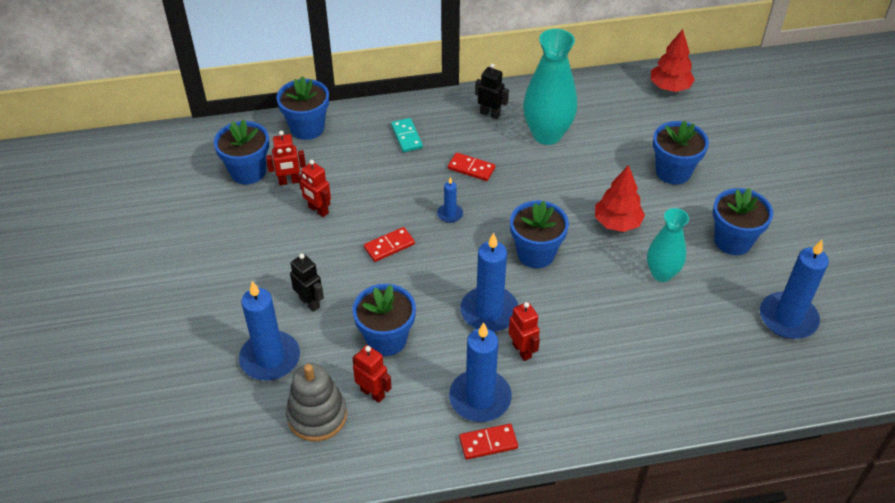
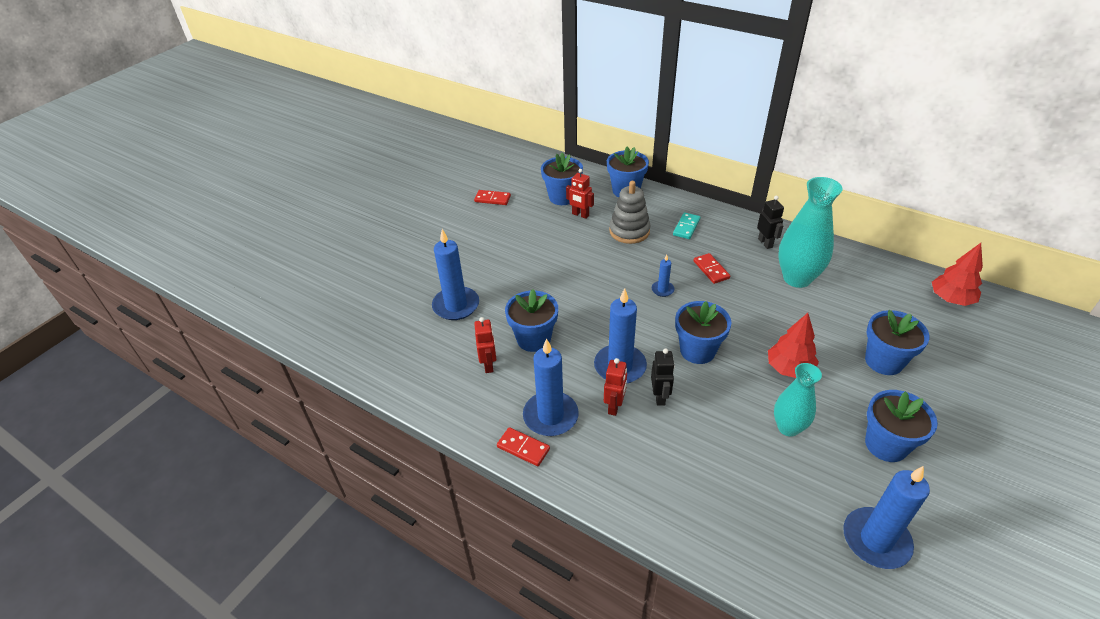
camera: 45 degrees right, 5 degrees down
grey stacking toy [286,363,347,441] -> grey stacking toy moved to [609,181,651,244]
black robot [290,253,324,312] -> black robot moved to [651,348,675,406]
red robot [298,160,331,217] -> none
red domino [364,227,415,262] -> red domino moved to [474,190,511,205]

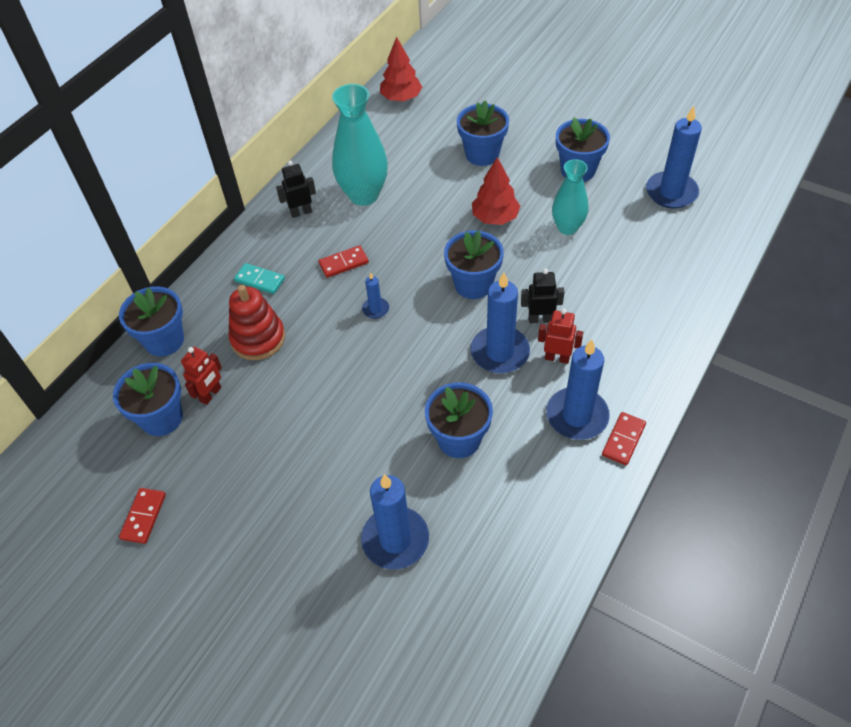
camera: 90 degrees left, 10 degrees up
red robot [474,317,496,373] -> none
grey stacking toy [609,181,651,244] -> red stacking toy [228,285,285,360]

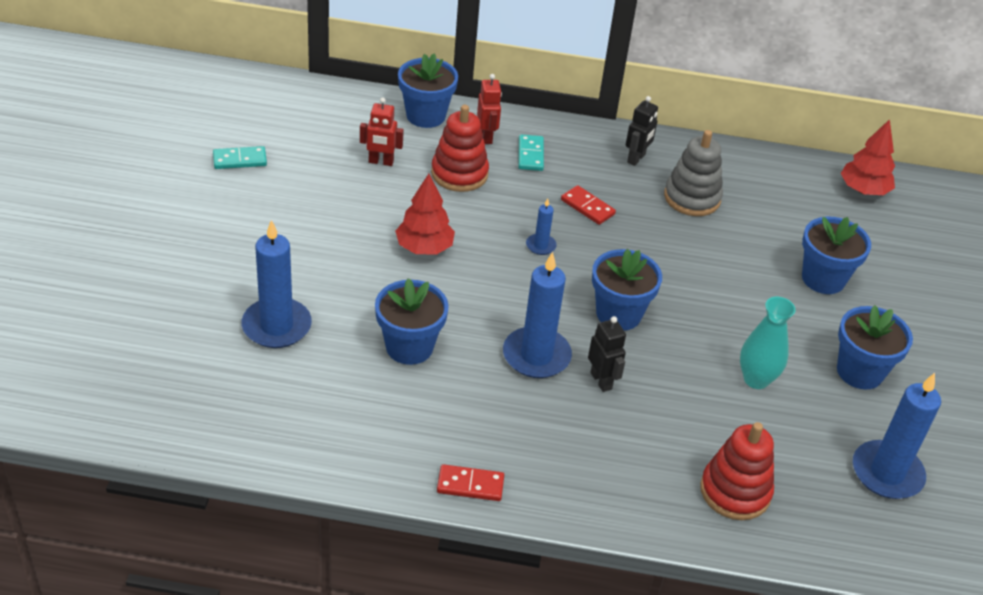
camera: 60 degrees right, 10 degrees down
blue flower pot [113,363,183,436] -> none
red domino [119,488,166,544] -> turquoise domino [213,146,267,169]
black robot [276,161,316,218] -> black robot turned 75 degrees clockwise [626,96,658,166]
turquoise vase [332,84,388,206] -> grey stacking toy [664,130,723,216]
red tree [472,157,520,225] -> red tree moved to [395,174,455,254]
red robot [538,308,583,364] -> red robot moved to [477,74,502,144]
blue candle [546,339,610,440] -> none
none -> red stacking toy [700,422,774,520]

